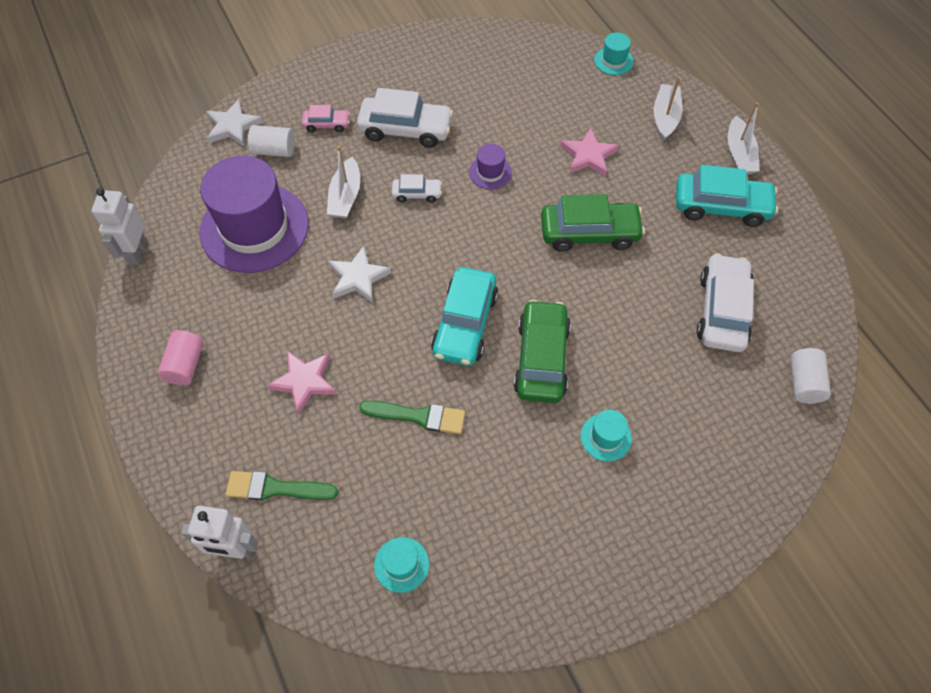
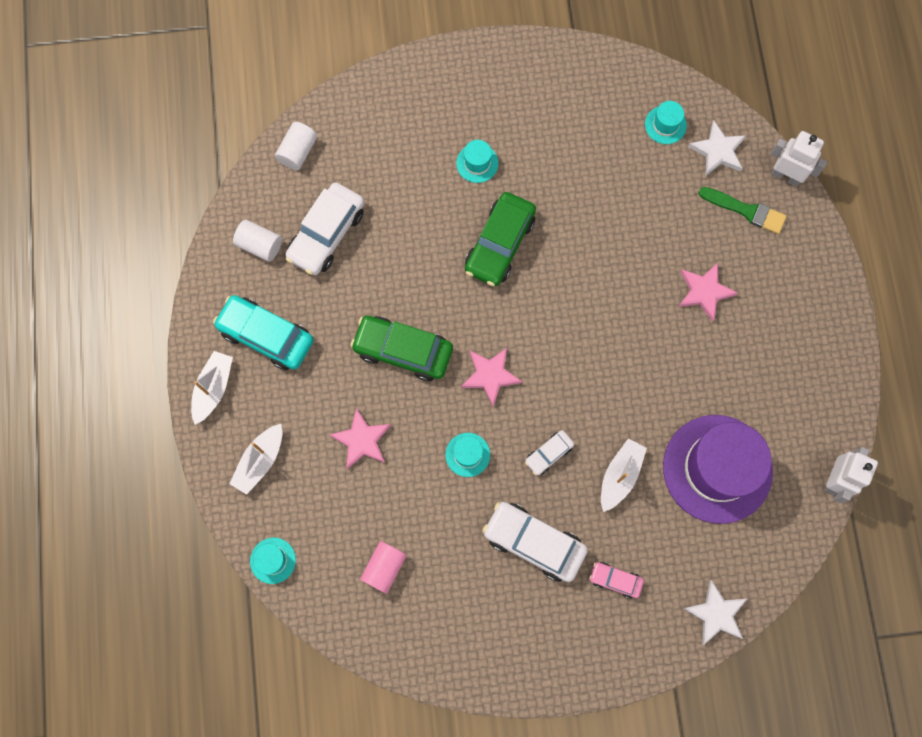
camera: 160 degrees left, 15 degrees up
pink cylinder [158,330,203,385] -> pink cylinder moved to [360,541,407,594]
white cylinder [248,125,295,157] -> white cylinder moved to [233,219,282,262]
white star [328,246,392,303] -> white star moved to [688,121,747,177]
green brush [359,401,465,434] -> none
white car [392,174,442,203] -> white car turned 60 degrees counterclockwise [525,430,574,476]
turquoise car [431,267,498,366] -> none
purple hat [469,144,512,189] -> turquoise hat [446,433,490,477]
none -> pink star [461,348,522,407]

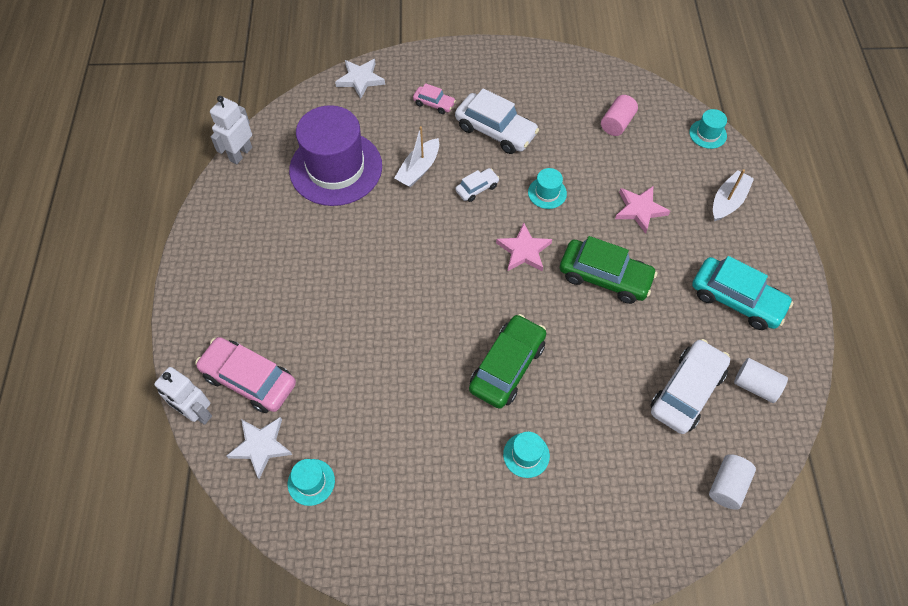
camera: 175 degrees left, 15 degrees down
white boat [191,351,233,425] -> none
pink star [678,263,738,322] -> none
green brush [699,187,787,234] -> pink car [195,337,296,413]

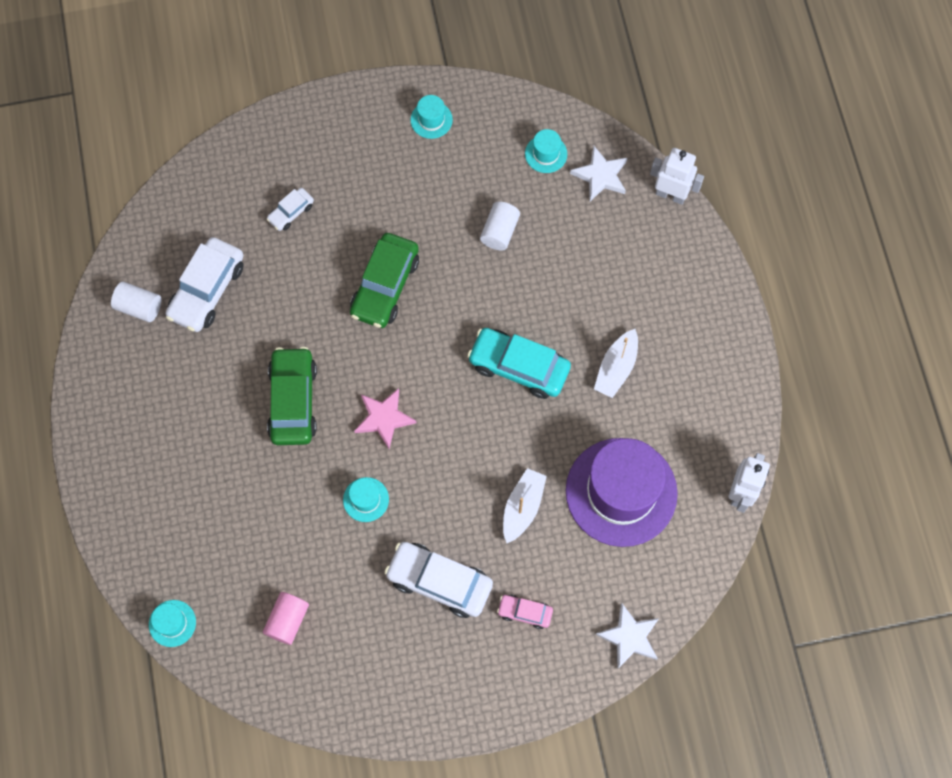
camera: 170 degrees right, 10 degrees up
pink car [195,337,296,413] -> none
white car [455,168,500,202] -> white car moved to [266,188,314,231]
turquoise hat [503,432,550,478] -> turquoise hat moved to [410,95,453,139]
green car [560,236,657,304] -> green car turned 75 degrees clockwise [267,347,317,445]
pink star [615,186,670,234] -> none
turquoise car [692,256,794,330] -> turquoise car moved to [467,328,571,399]
white cylinder [709,454,756,510] -> white cylinder moved to [480,201,520,250]
white boat [713,169,754,221] -> white boat moved to [594,329,638,398]

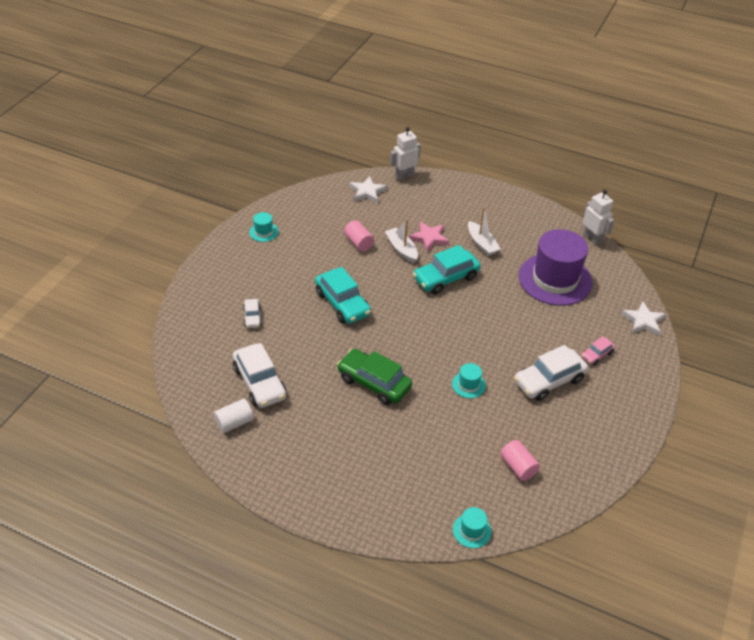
camera: 55 degrees left, 25 degrees down
green car [350,233,419,328] -> turquoise car [315,267,371,324]
pink star [354,388,416,449] -> pink star moved to [409,222,449,252]
white cylinder [480,201,520,250] -> pink cylinder [344,220,374,251]
white boat [503,468,547,543] -> white boat moved to [385,219,418,263]
turquoise hat [525,129,567,173] -> none

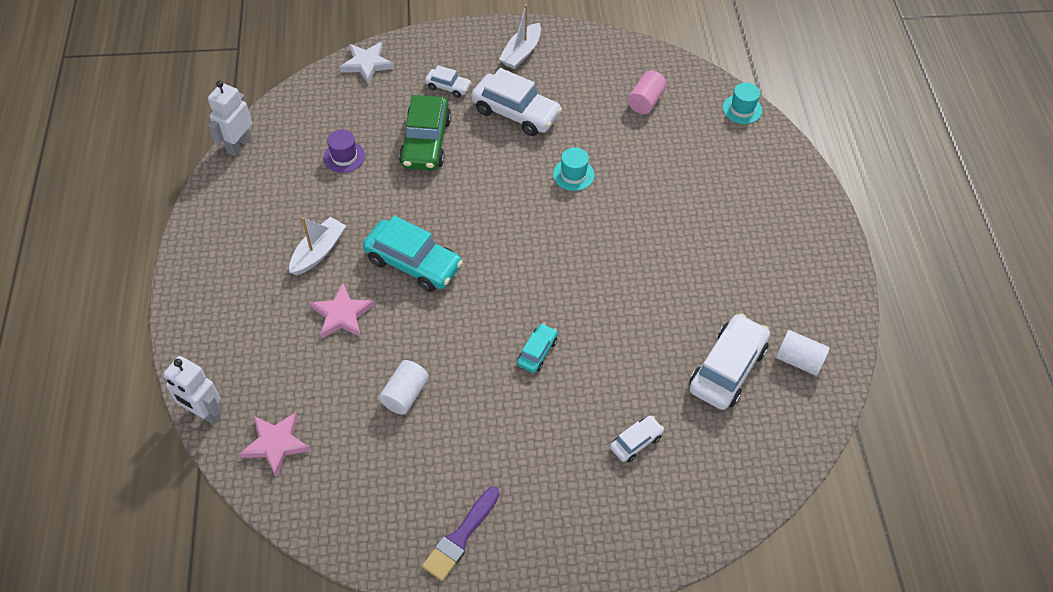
camera: 120 degrees left, 10 degrees up
turquoise hat [249,212,279,242] -> purple brush [422,487,500,581]
turquoise car [315,267,371,324] -> turquoise car [517,323,558,373], size x0.52
green car [337,349,412,405] -> green car moved to [399,95,451,170]
pink cylinder [344,220,374,251] -> white cylinder [379,360,429,415]
white star [349,176,387,203] -> pink star [239,412,311,477]
white boat [385,219,418,263] -> white boat moved to [499,4,541,69]
purple hat [519,229,592,306] -> purple hat [323,129,365,173], size x0.41
pink car [581,336,615,365] -> white car [425,65,472,98]

